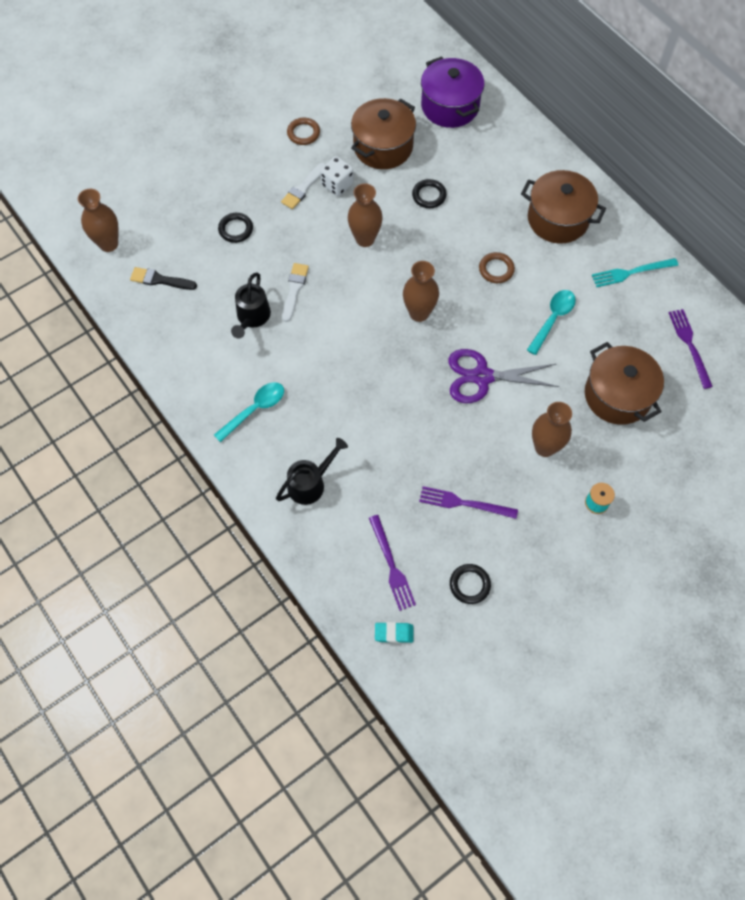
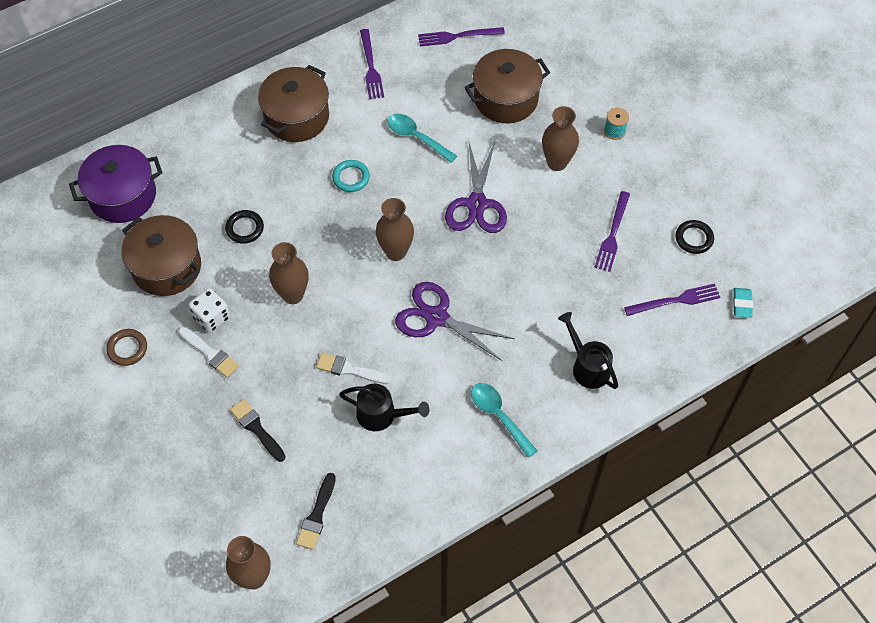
camera: 85 degrees left, 5 degrees down
black ring [218,213,253,243] -> black brush [230,399,286,462]
brown ring [479,252,515,283] -> turquoise ring [332,160,370,192]
turquoise fork [592,258,678,287] -> purple fork [360,29,384,99]
none -> purple scissors [395,282,515,361]

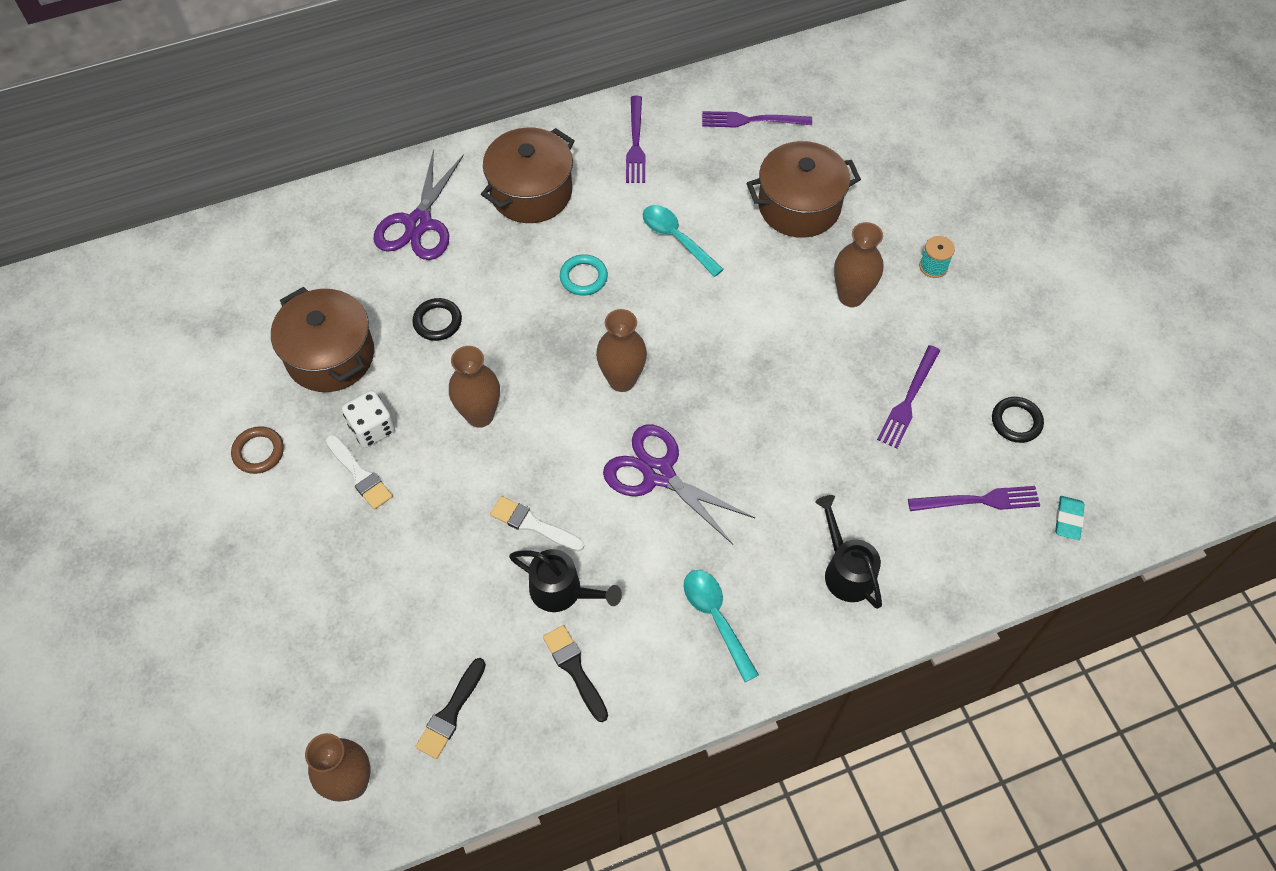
camera: 10 degrees right, 0 degrees up
purple pot [69,145,163,223] -> none
black brush [230,399,286,462] -> black brush moved to [543,625,608,722]
purple scissors [445,142,507,233] -> purple scissors moved to [374,149,464,260]

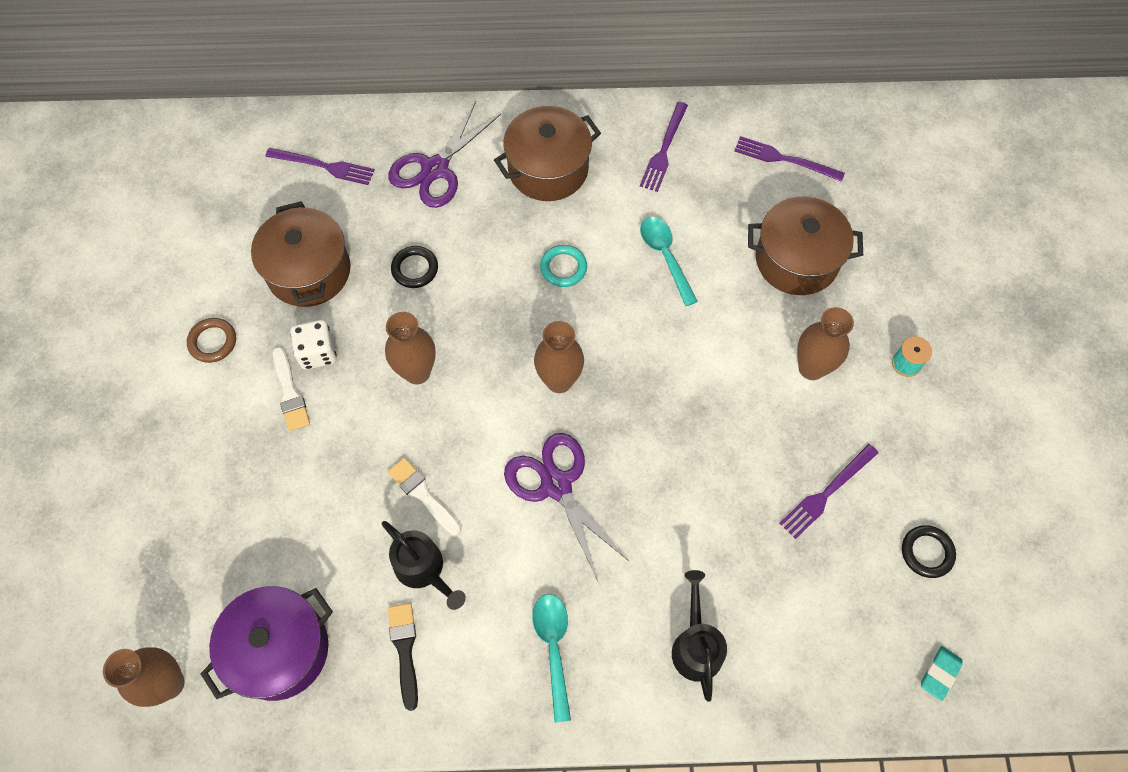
camera: 20 degrees right, 5 degrees up
black brush [415,658,486,759] -> purple pot [200,586,333,701]
purple fork [908,486,1040,511] -> purple fork moved to [265,148,375,185]

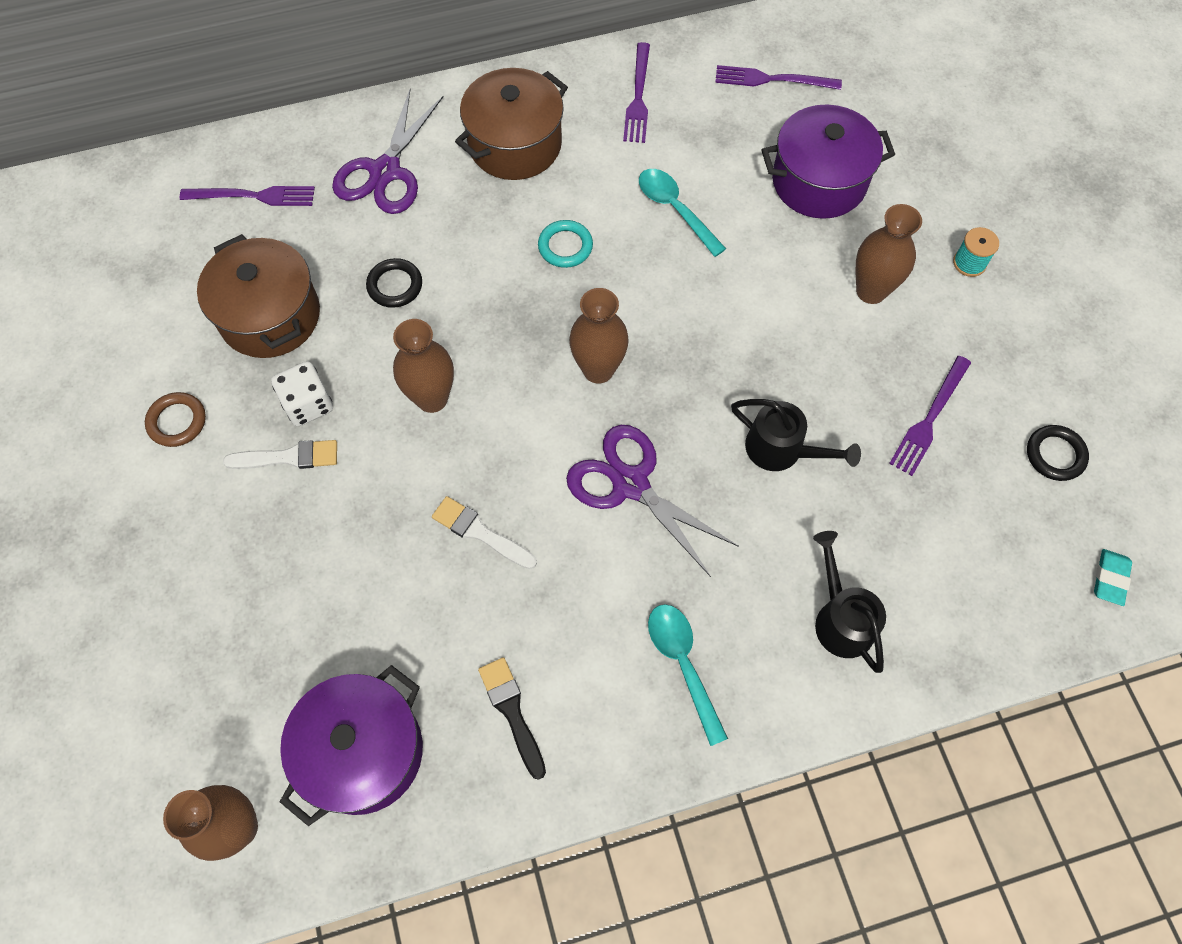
camera: 15 degrees left, 0 degrees up
white brush [273,347,310,431] -> white brush turned 60 degrees counterclockwise [223,440,337,469]
black watering can [382,521,466,610] -> black watering can moved to [731,399,861,471]
brown pot [748,196,863,295] -> purple pot [762,104,895,219]

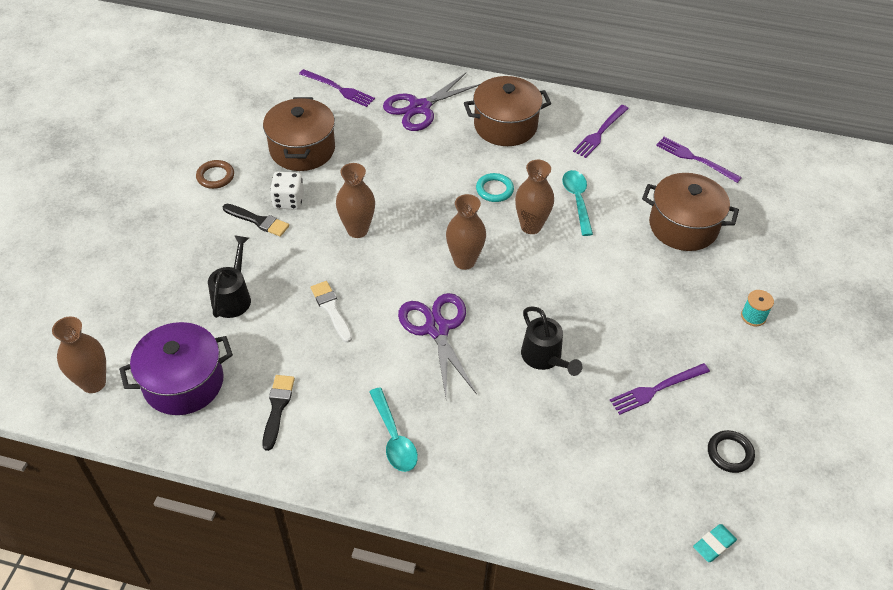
camera: 30 degrees right, 15 degrees down
white brush [223,440,337,469] -> black brush [223,204,289,237]
black ring [366,258,422,308] -> none
turquoise spoon [648,604,728,746] -> turquoise spoon turned 150 degrees clockwise [369,388,418,472]
purple pot [762,104,895,219] -> brown pot [642,173,739,251]
black watering can [813,531,886,673] -> black watering can moved to [208,235,251,318]
brown vase [856,204,922,304] -> brown vase moved to [515,160,554,234]

